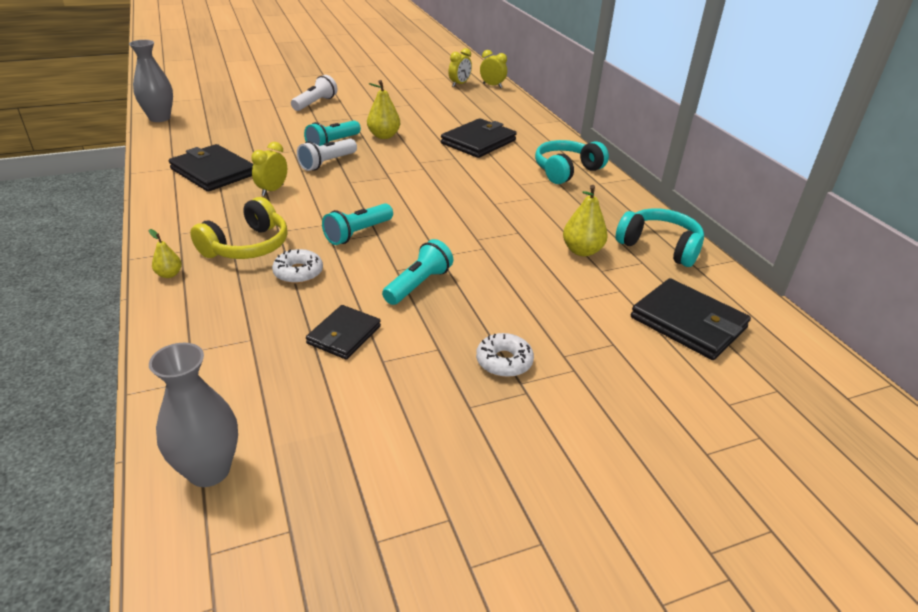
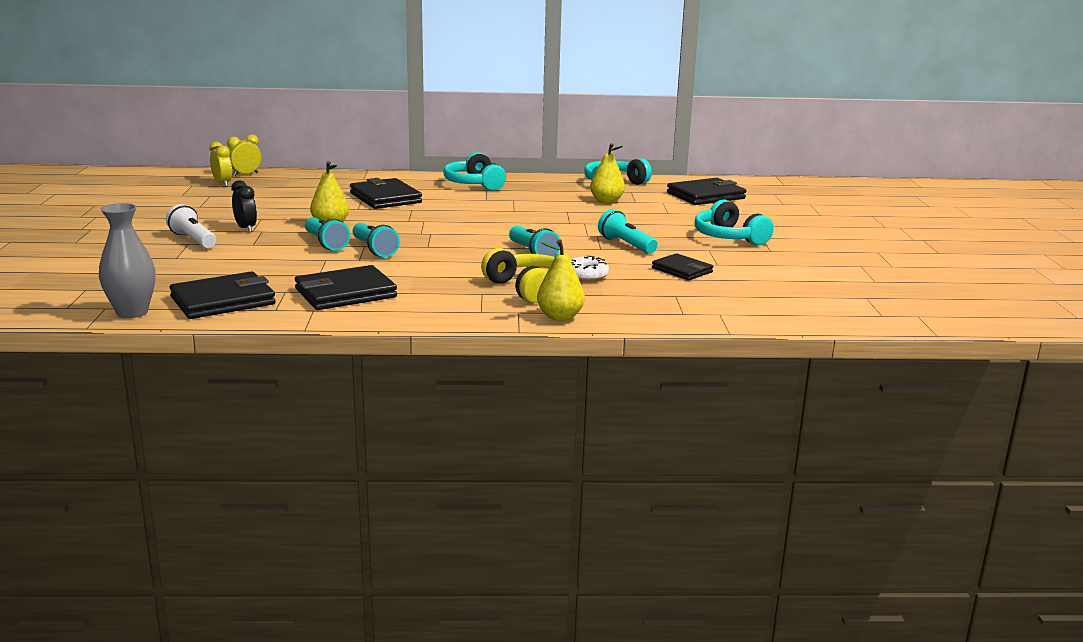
camera: 70 degrees left, 15 degrees down
yellow pear [149,229,182,278] -> yellow pear [537,240,585,321], size x1.74
grey vase [149,343,238,487] -> none
yellow clock [251,142,287,196] -> none
white flashlight [297,139,357,171] -> turquoise flashlight [353,223,400,257]
white donut [476,333,534,377] -> turquoise headphones [694,200,774,245]
none -> black wallet [169,271,276,319]
none -> black clock [231,180,257,233]

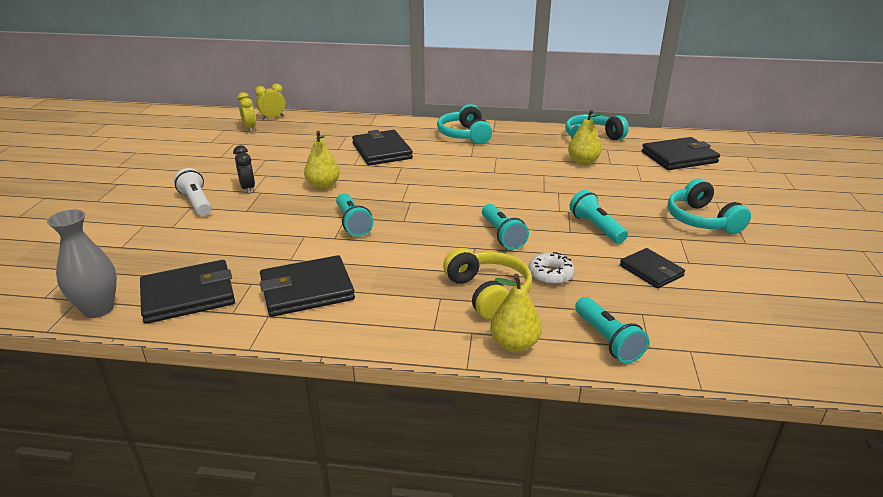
camera: 10 degrees right, 10 degrees up
turquoise flashlight [305,217,350,251] -> turquoise flashlight moved to [575,297,649,363]

